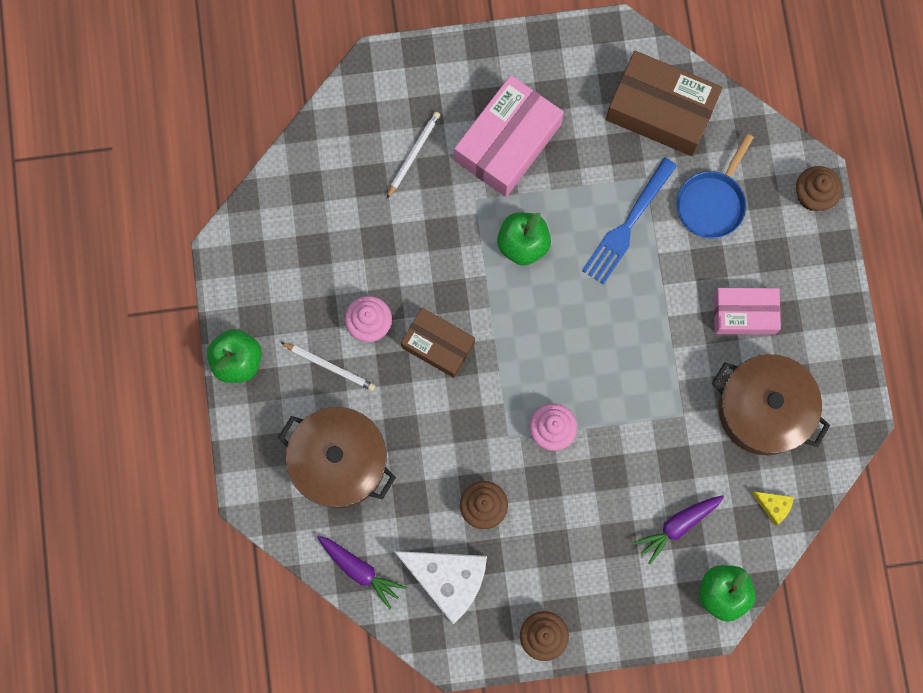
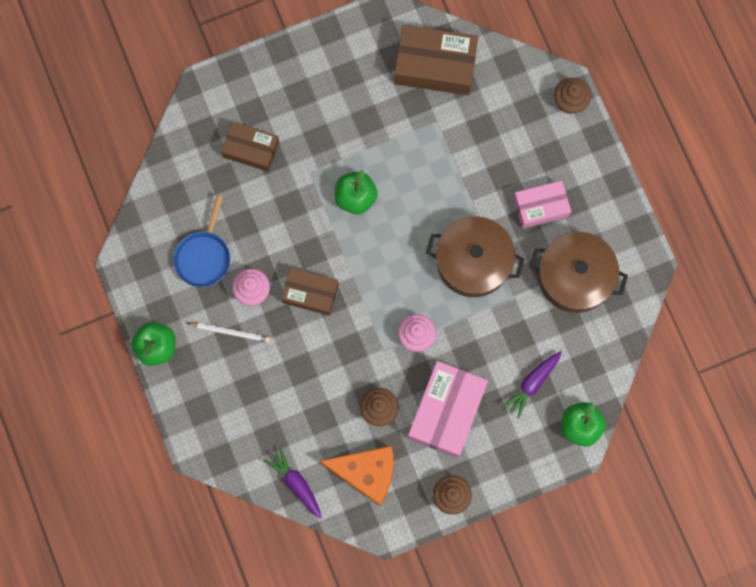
camera: 15 degrees left, 0 degrees up
brown pot [278,407,396,508] -> brown pot moved to [426,216,524,297]
purple carrot [317,535,406,609] -> purple carrot turned 150 degrees counterclockwise [264,447,322,519]
white pencil [387,112,440,198] -> brown box [221,122,279,172]
white cheese [394,551,487,625] -> orange cheese [319,446,394,506]
pink box [454,75,564,197] -> pink box moved to [408,361,488,458]
blue fork [582,158,677,285] -> none
blue pan [676,133,754,239] -> blue pan moved to [174,195,230,287]
yellow cheese [752,492,794,526] -> none

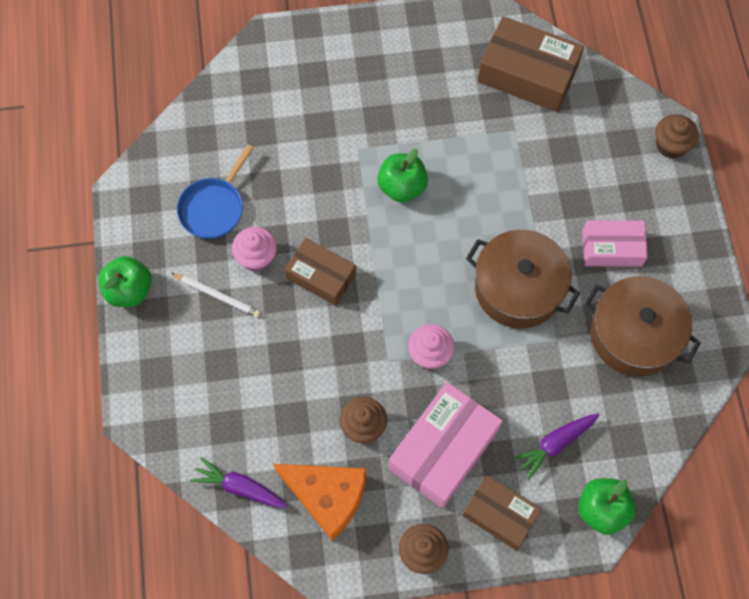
camera: 15 degrees right, 10 degrees down
brown box [221,122,279,172] -> brown box moved to [462,475,541,550]
purple carrot [264,447,322,519] -> purple carrot turned 45 degrees counterclockwise [190,457,288,508]

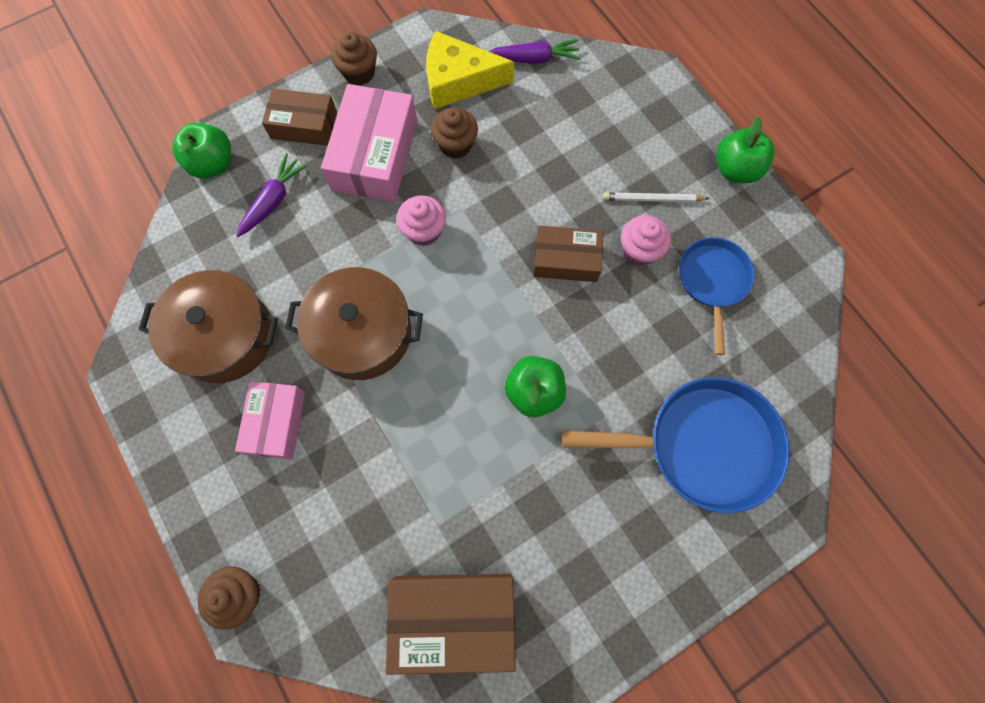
camera: 155 degrees right, 5 degrees up
orange cheese [273,464,366,541] -> yellow cheese [426,31,514,109]
pink box [582,220,648,267] -> pink box turned 60 degrees counterclockwise [235,381,305,459]
none -> blue pan [562,377,790,513]

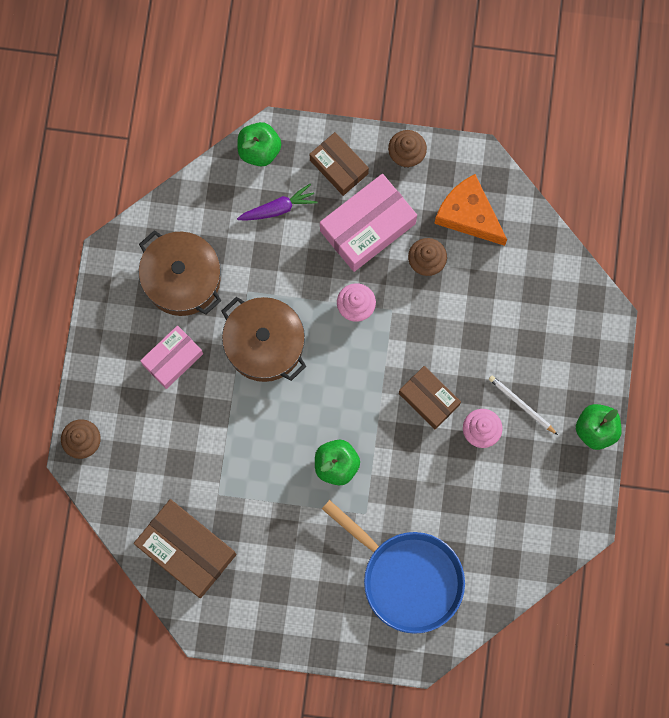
camera: 40 degrees right, 5 degrees up
yellow cheese [426,31,514,109] -> orange cheese [434,174,507,246]
purple carrot [488,39,581,64] -> none
blue pan [679,237,755,355] -> none

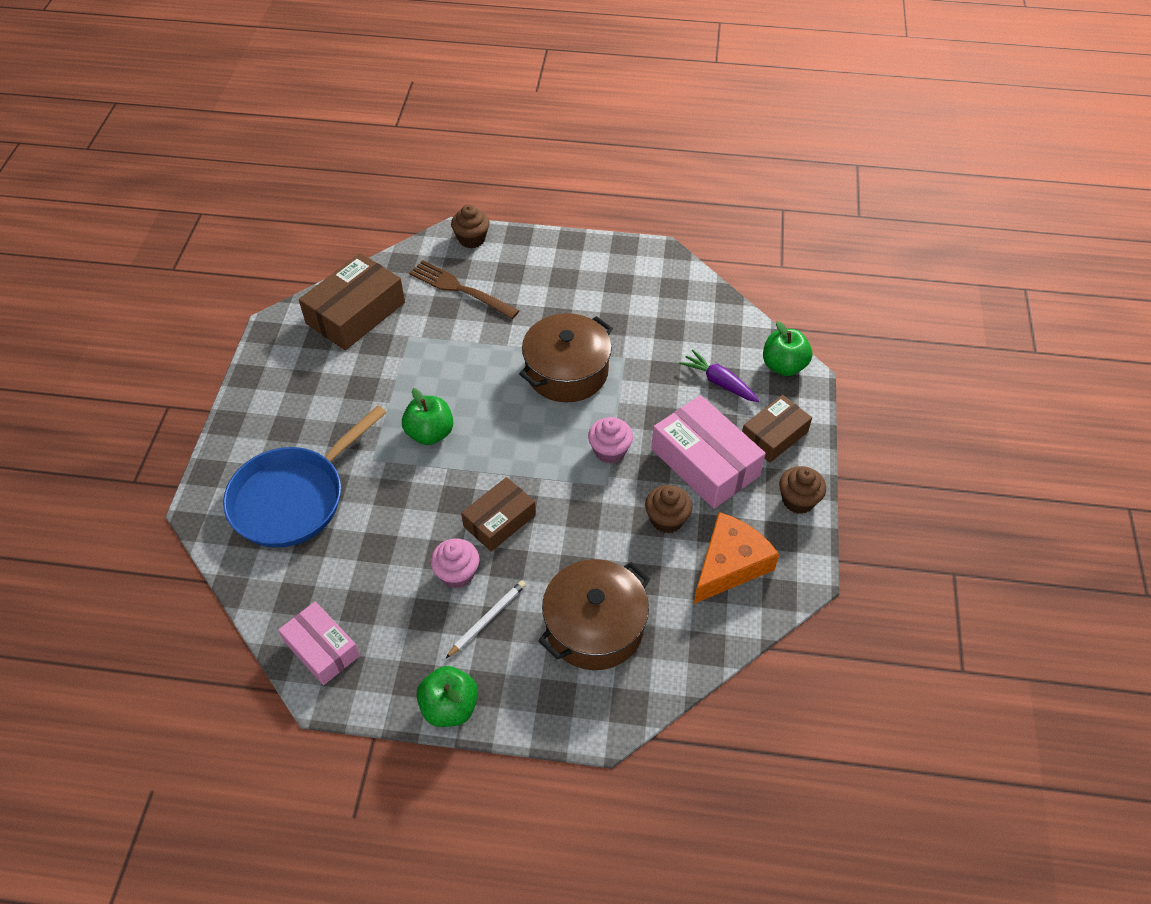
camera: 90 degrees right, 25 degrees down
brown pot [139,230,221,316] -> brown pot moved to [538,559,650,670]
pink box [140,325,203,389] -> pink box moved to [278,601,360,685]
purple carrot [237,184,318,221] -> purple carrot turned 150 degrees clockwise [679,349,759,402]
none -> brown fork [409,260,520,319]

